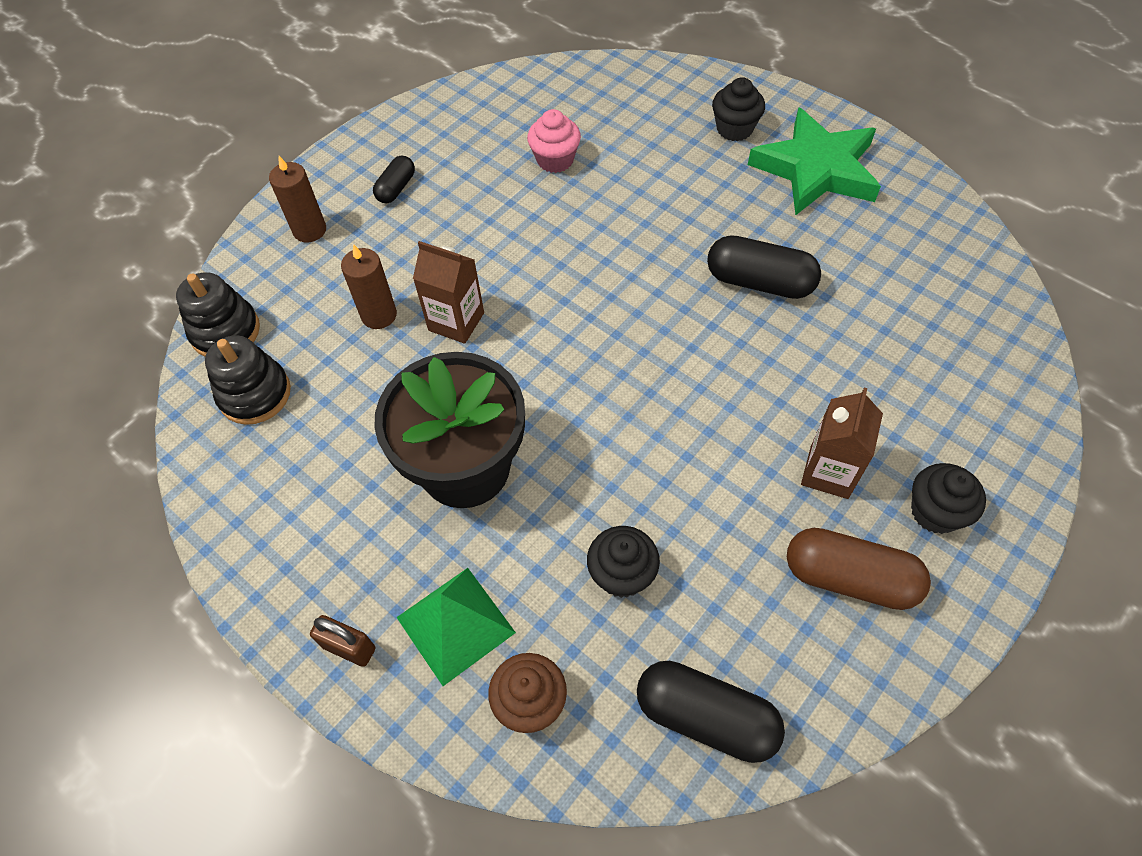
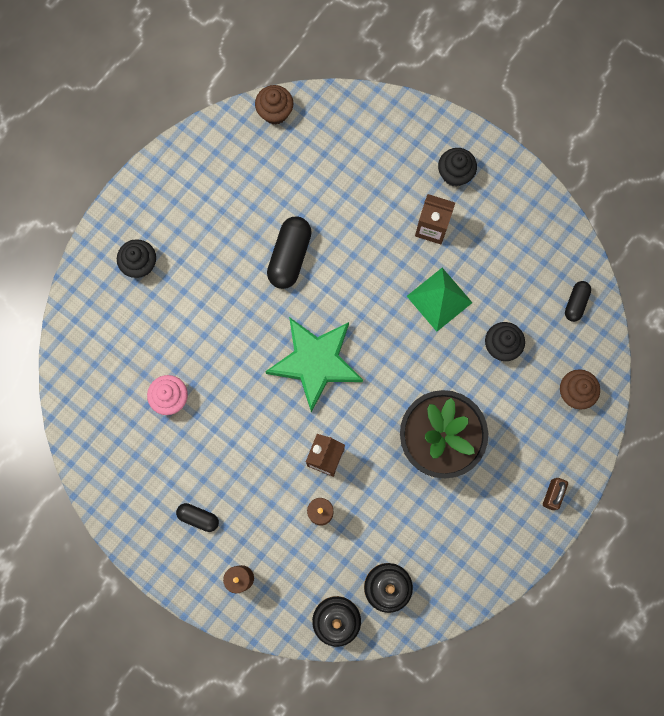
camera: 95 degrees left, 20 degrees up
green pyramid [396,568,516,686] -> green pyramid moved to [407,268,473,332]
black capsule [637,661,785,763] -> black capsule [565,281,591,322], size x0.57
green star [748,107,881,215] -> green star moved to [265,317,363,412]
brown capsule [787,528,931,610] -> none
none -> brown cupcake [255,85,293,124]

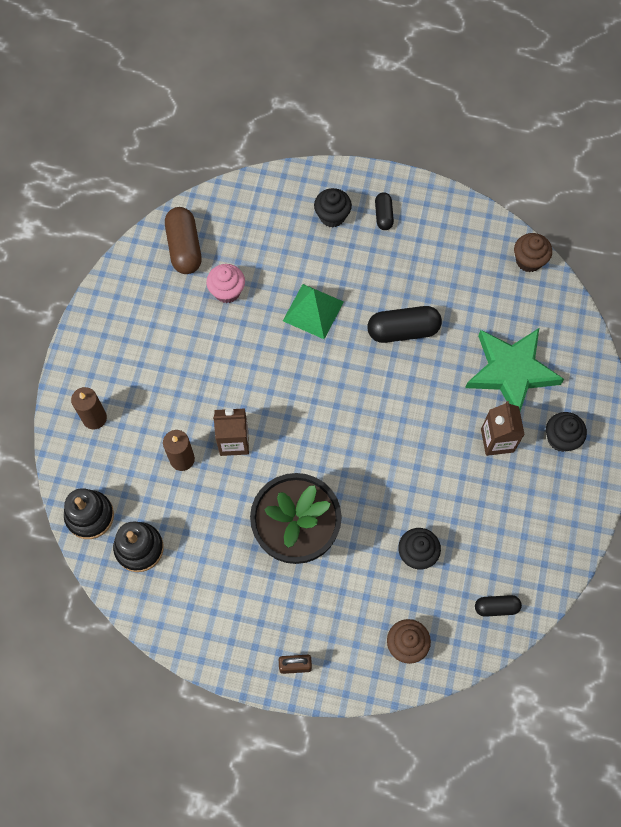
camera: 65 degrees right, 10 degrees down
black capsule [176,503,219,532] -> black capsule moved to [375,192,394,230]
green star [265,317,363,412] -> green star moved to [465,328,564,411]
green pyramid [407,268,473,332] -> green pyramid moved to [283,284,344,339]
none -> brown capsule [165,207,202,274]

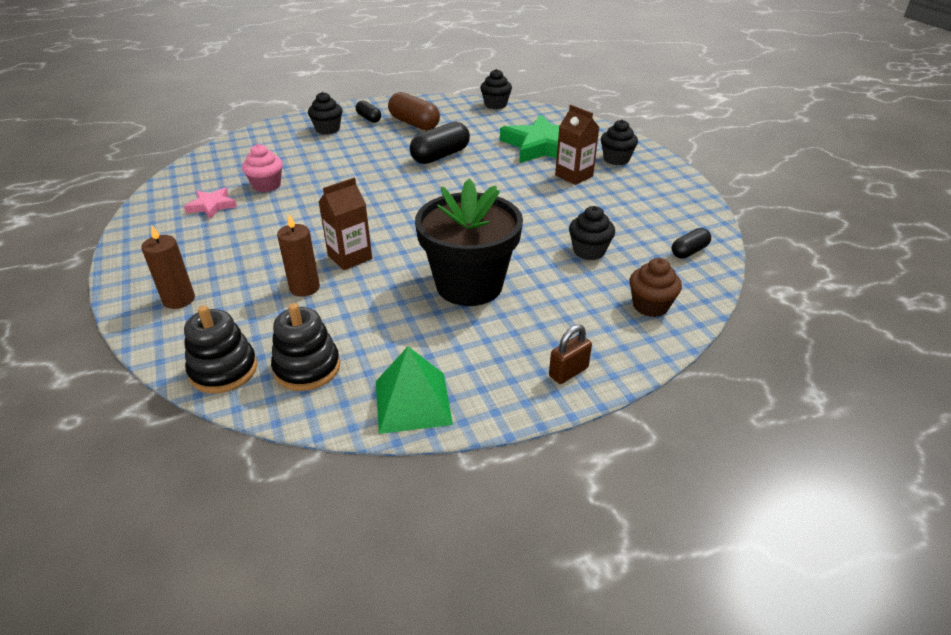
camera: 35 degrees left, 30 degrees down
brown capsule [165,207,202,274] -> brown capsule moved to [388,92,440,130]
green pyramid [283,284,344,339] -> green pyramid moved to [376,346,453,434]
brown cupcake [514,233,552,272] -> black cupcake [480,69,512,109]
none -> pink star [184,187,237,219]

